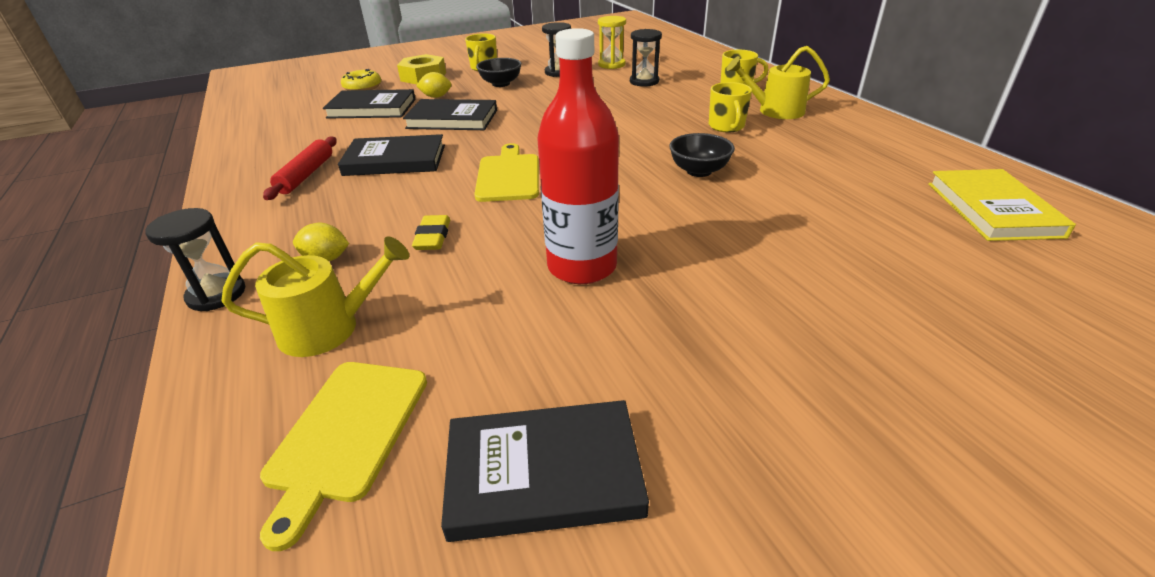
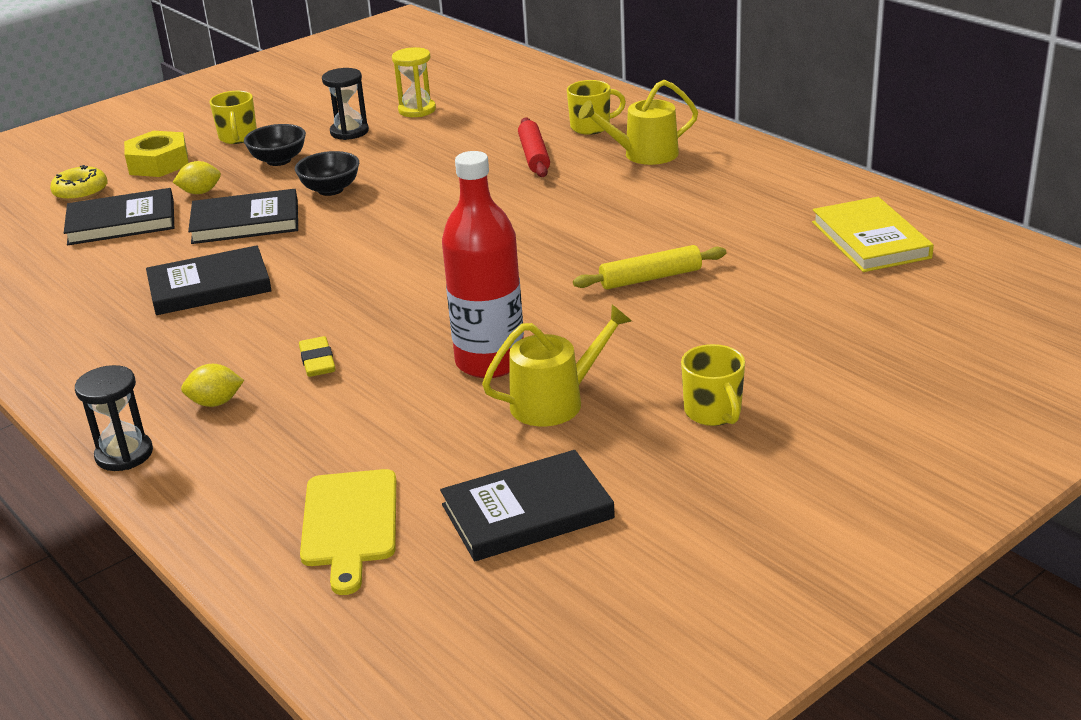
camera: 15 degrees left, 5 degrees down
yellow watering can [221,236,409,357] -> yellow watering can moved to [482,304,632,426]
red rolling pin [263,136,336,200] -> red rolling pin moved to [518,117,550,177]
yellow cutting board [474,143,539,202] -> none
black hourglass [630,29,662,87] -> none
black bowl [669,133,735,177] -> black bowl moved to [295,151,359,196]
yellow mug [709,82,752,133] -> yellow mug moved to [681,344,745,426]
none -> yellow rolling pin [573,245,726,289]

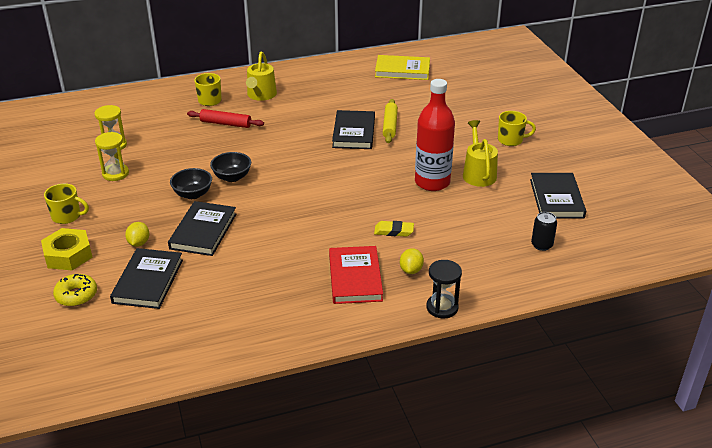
camera: 70 degrees left, 5 degrees up
black book [146,245,272,315] -> black book moved to [332,110,375,149]
black bowl [244,124,306,166] -> black bowl moved to [210,152,251,182]
yellow cutting board [300,469,396,595] -> black can [531,212,557,251]
black hourglass [322,68,369,140] -> yellow hourglass [95,132,129,181]
none -> red book [329,246,383,304]

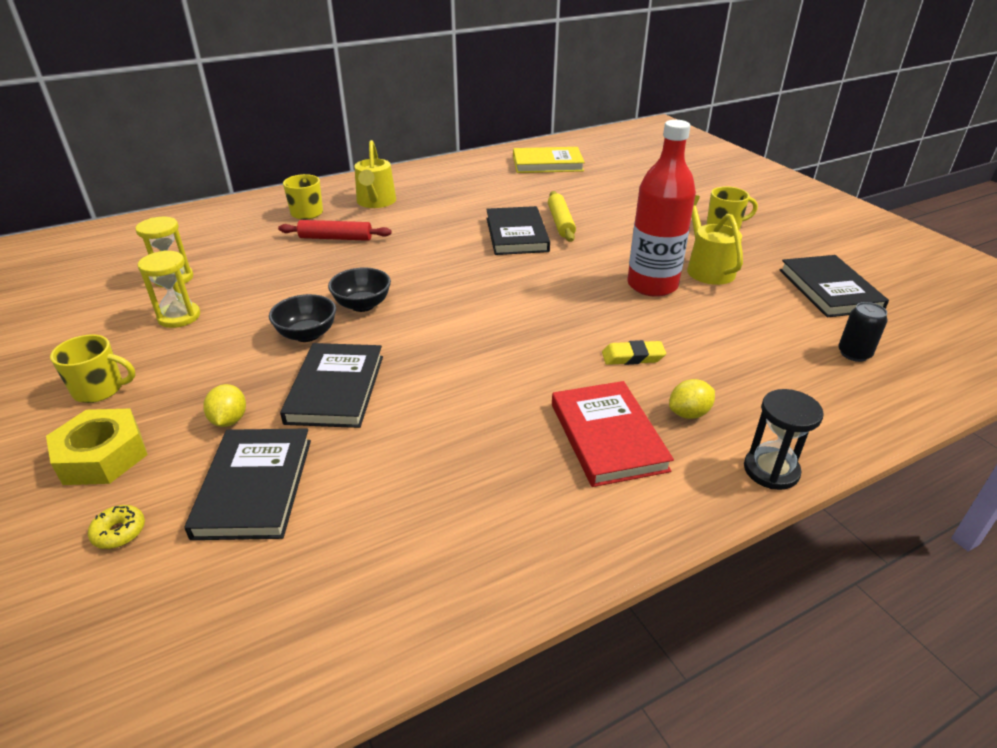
camera: 10 degrees left, 0 degrees up
yellow donut [53,274,97,306] -> yellow donut [88,505,145,549], size x0.65
yellow lemon [400,248,424,274] -> yellow lemon turned 60 degrees clockwise [669,379,715,419]

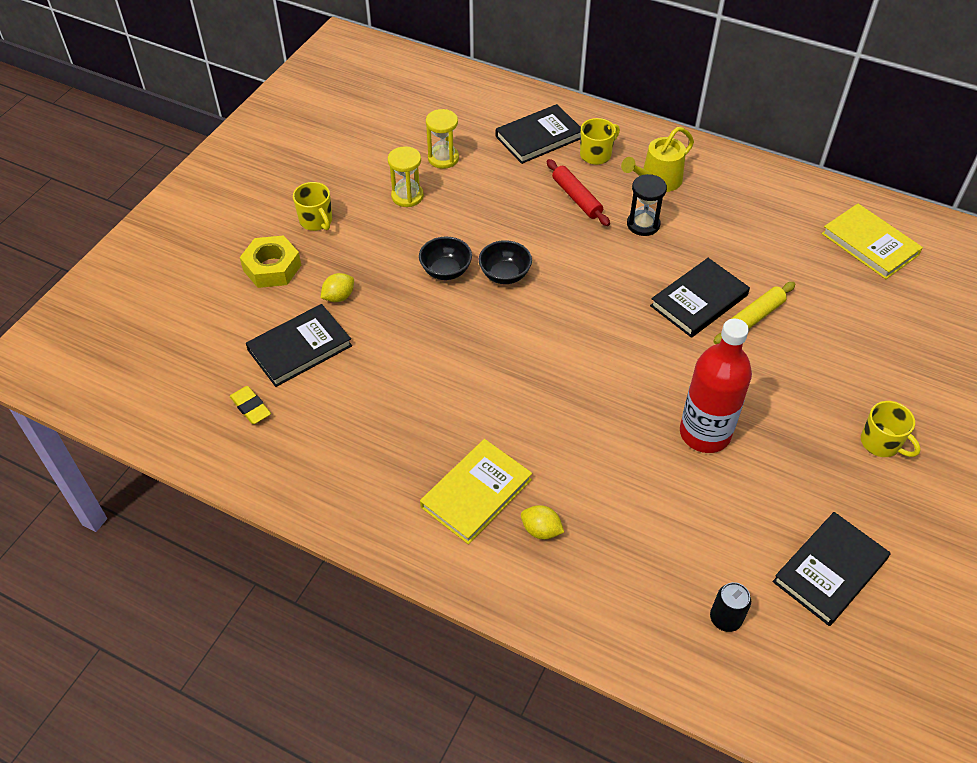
camera: 55 degrees right, 15 degrees up
yellow donut [88,505,145,549] -> none
black book [280,343,383,428] -> black book moved to [496,104,581,164]
red book [552,381,674,487] -> yellow book [420,439,532,544]
yellow eraser [602,340,666,365] -> yellow eraser moved to [230,386,271,424]
yellow watering can [687,195,743,285] -> none
black hourglass [744,389,824,490] -> black hourglass moved to [627,174,667,236]

